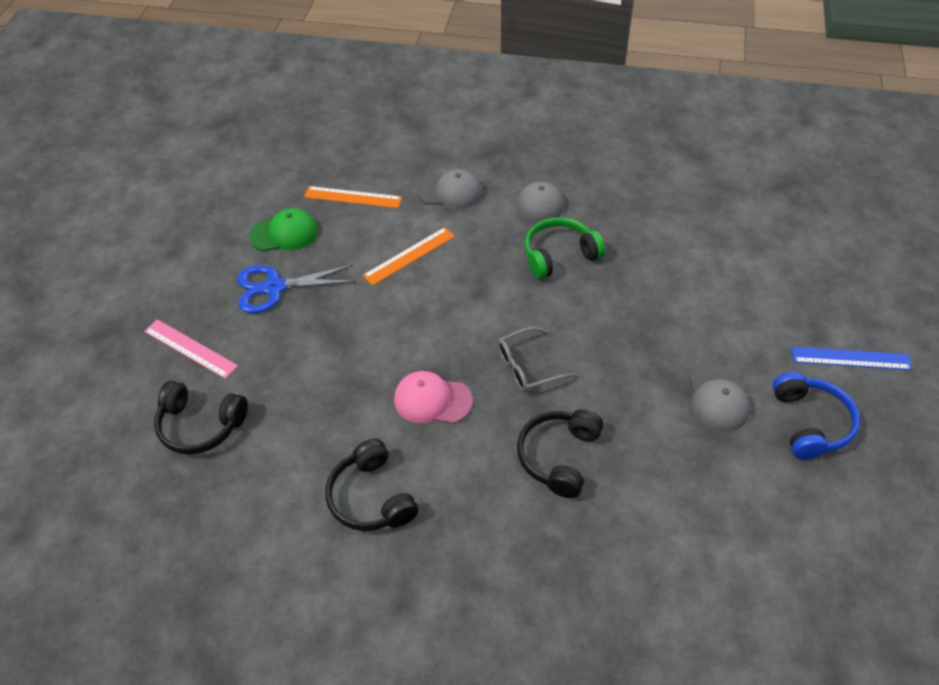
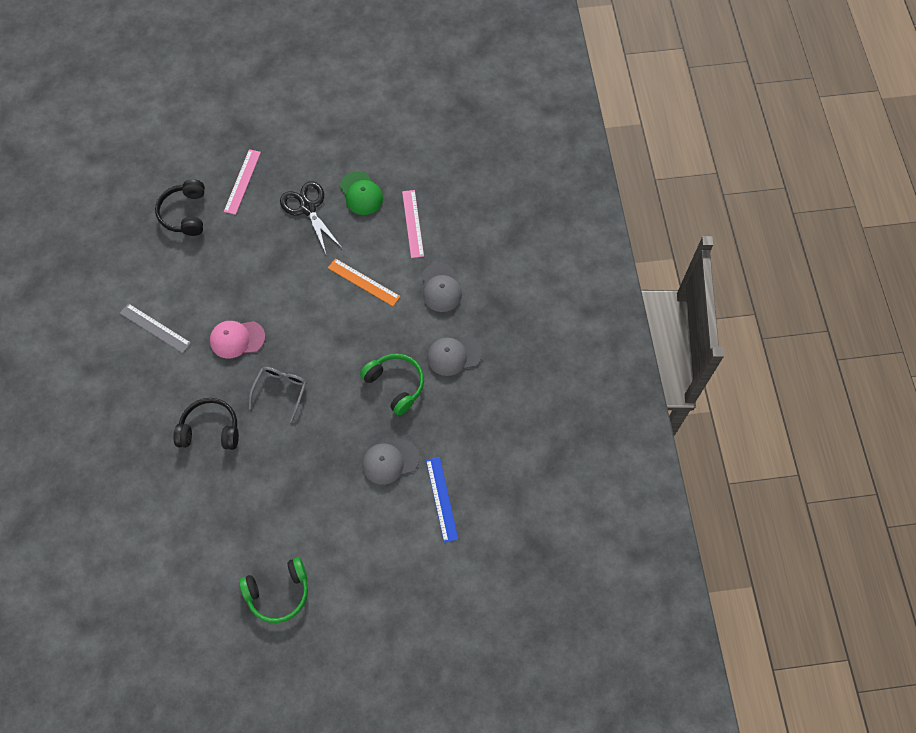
camera: 70 degrees right, 15 degrees up
blue scissors [237,265,356,313] -> black scissors [280,181,343,254]
orange ruler [304,186,402,208] -> pink ruler [402,190,424,258]
black headphones [325,439,418,531] -> grey ruler [120,303,191,353]
pink cap [394,371,473,424] -> pink cap turned 90 degrees counterclockwise [210,321,265,358]
grey glasses [497,327,577,392] -> grey glasses turned 60 degrees clockwise [249,367,307,422]
grey cap [689,364,750,432] -> grey cap moved to [362,439,419,485]
blue headphones [772,372,860,459] -> green headphones [239,557,308,623]
blue ruler [792,347,912,370] -> blue ruler moved to [426,457,458,543]

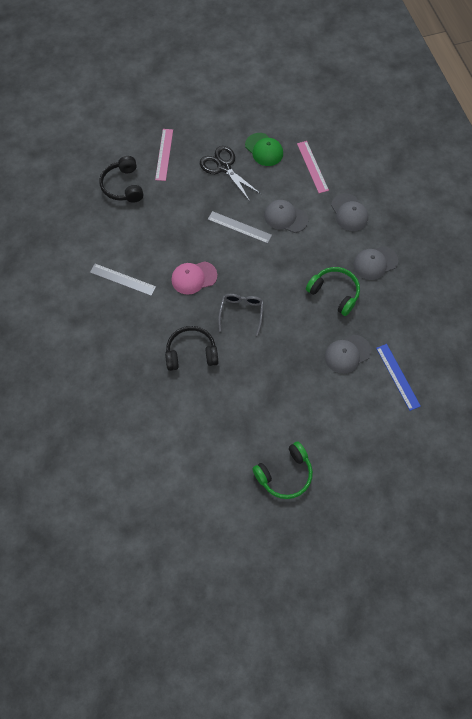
camera: 10 degrees left, 0 degrees up
orange ruler [328,258,400,306] -> grey cap [264,200,308,233]
none -> grey ruler [208,211,272,244]

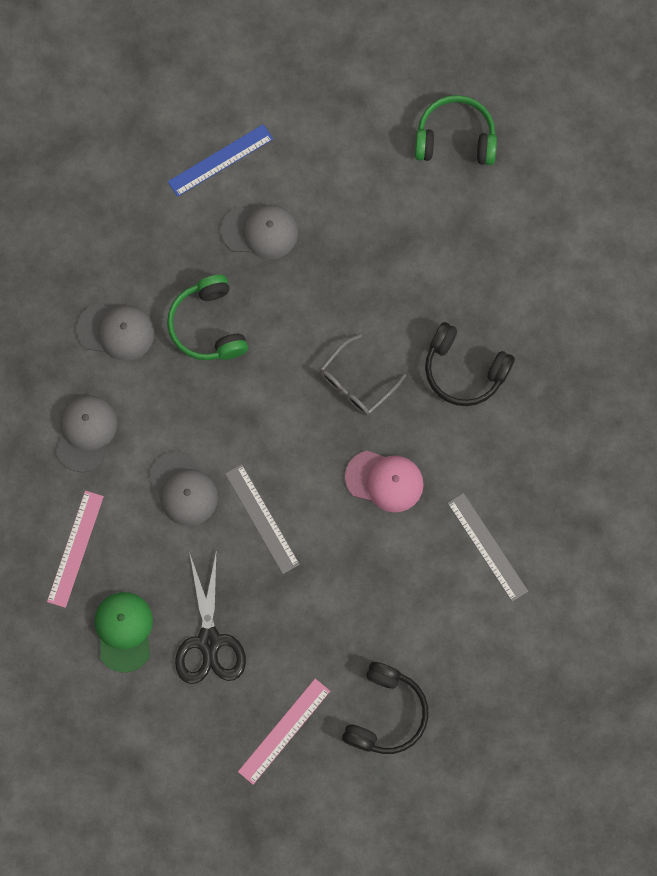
camera: 145 degrees left, 10 degrees up
blue ruler [376,344,421,411] -> blue ruler turned 45 degrees clockwise [168,124,273,197]

